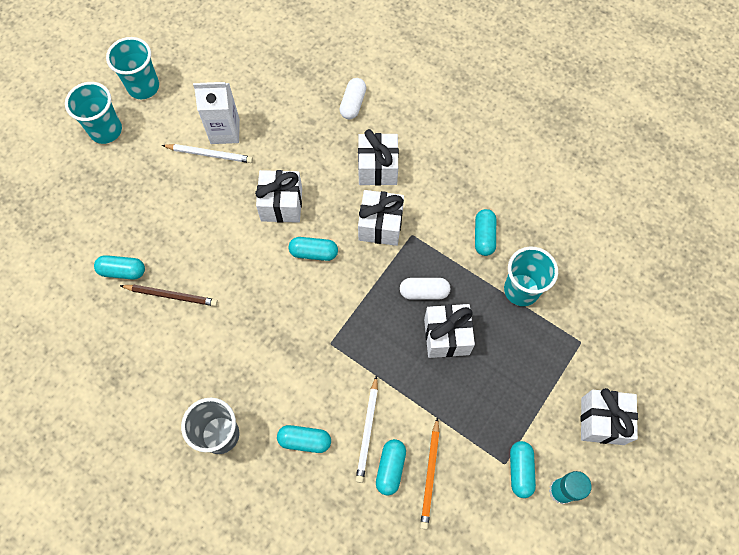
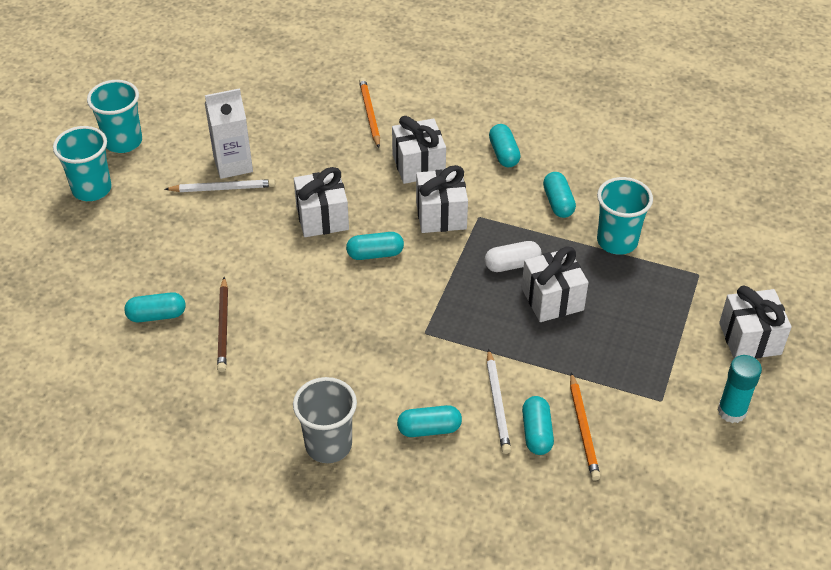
camera: 15 degrees left, 20 degrees down
brown pencil [120,285,218,306] -> brown pencil turned 90 degrees clockwise [217,277,228,372]
white capsule [339,78,366,119] -> orange pencil [359,78,380,148]
turquoise capsule [510,441,536,498] -> turquoise capsule moved to [489,124,521,167]

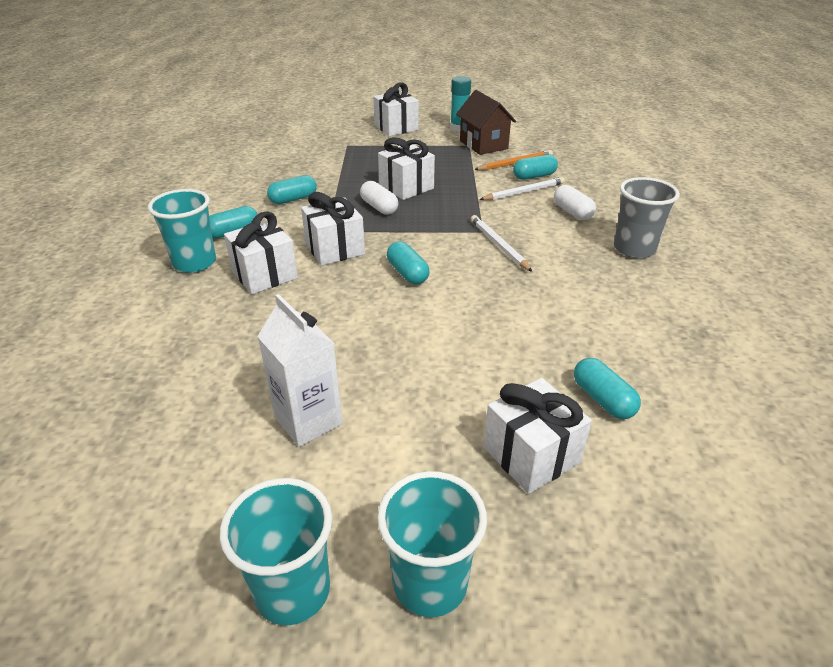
camera: 110 degrees left, 10 degrees down
white pencil [165,179,275,192] -> white pencil moved to [471,215,532,272]
brown pencil [217,277,228,372] -> none
white gift [294,167,349,237] -> white gift moved to [484,378,592,494]
orange pencil [359,78,380,148] -> none
turquoise capsule [397,405,462,437] -> white capsule [554,185,596,220]
turquoise cup [597,177,653,255] -> turquoise cup moved to [148,189,216,273]
none -> brown house [456,90,516,155]

